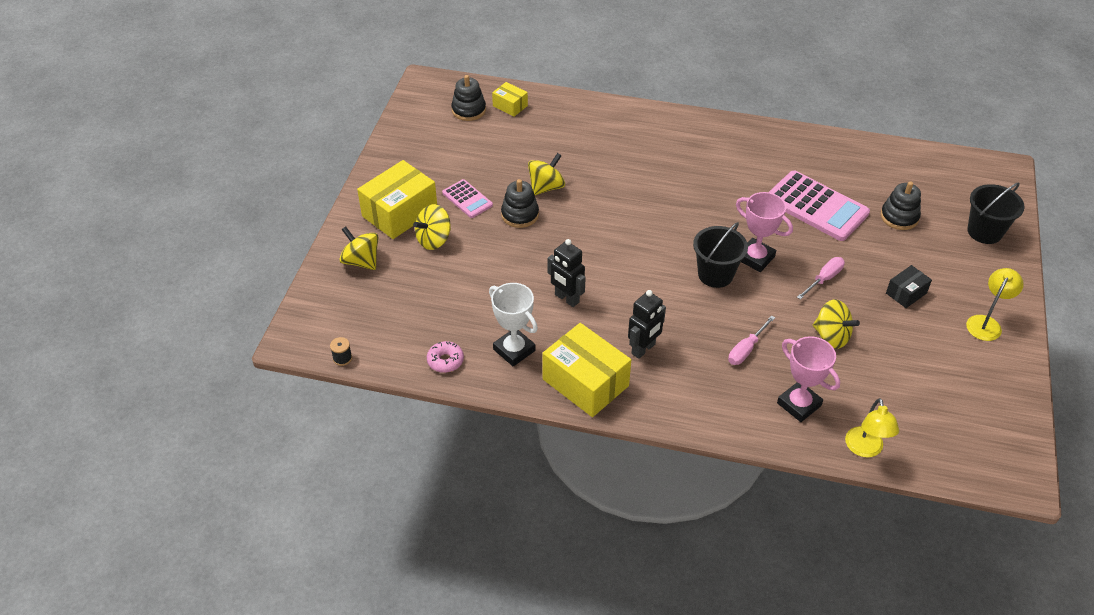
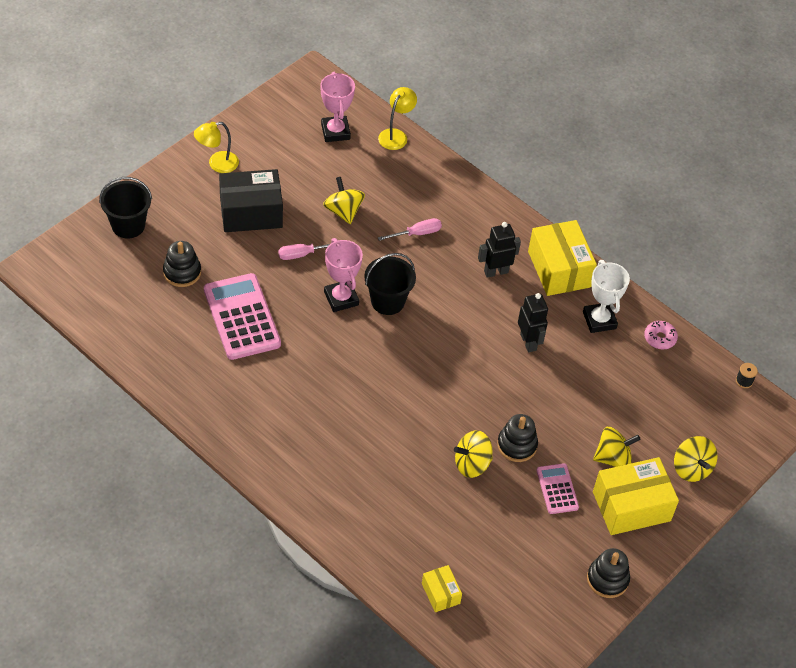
camera: 155 degrees left, 5 degrees up
black stacking toy [451,75,486,121] -> black stacking toy moved to [587,548,630,598]
pink trophy [777,336,840,422] -> pink trophy moved to [320,72,355,142]
black box [886,265,932,308] -> black box [219,169,283,232], size x1.96

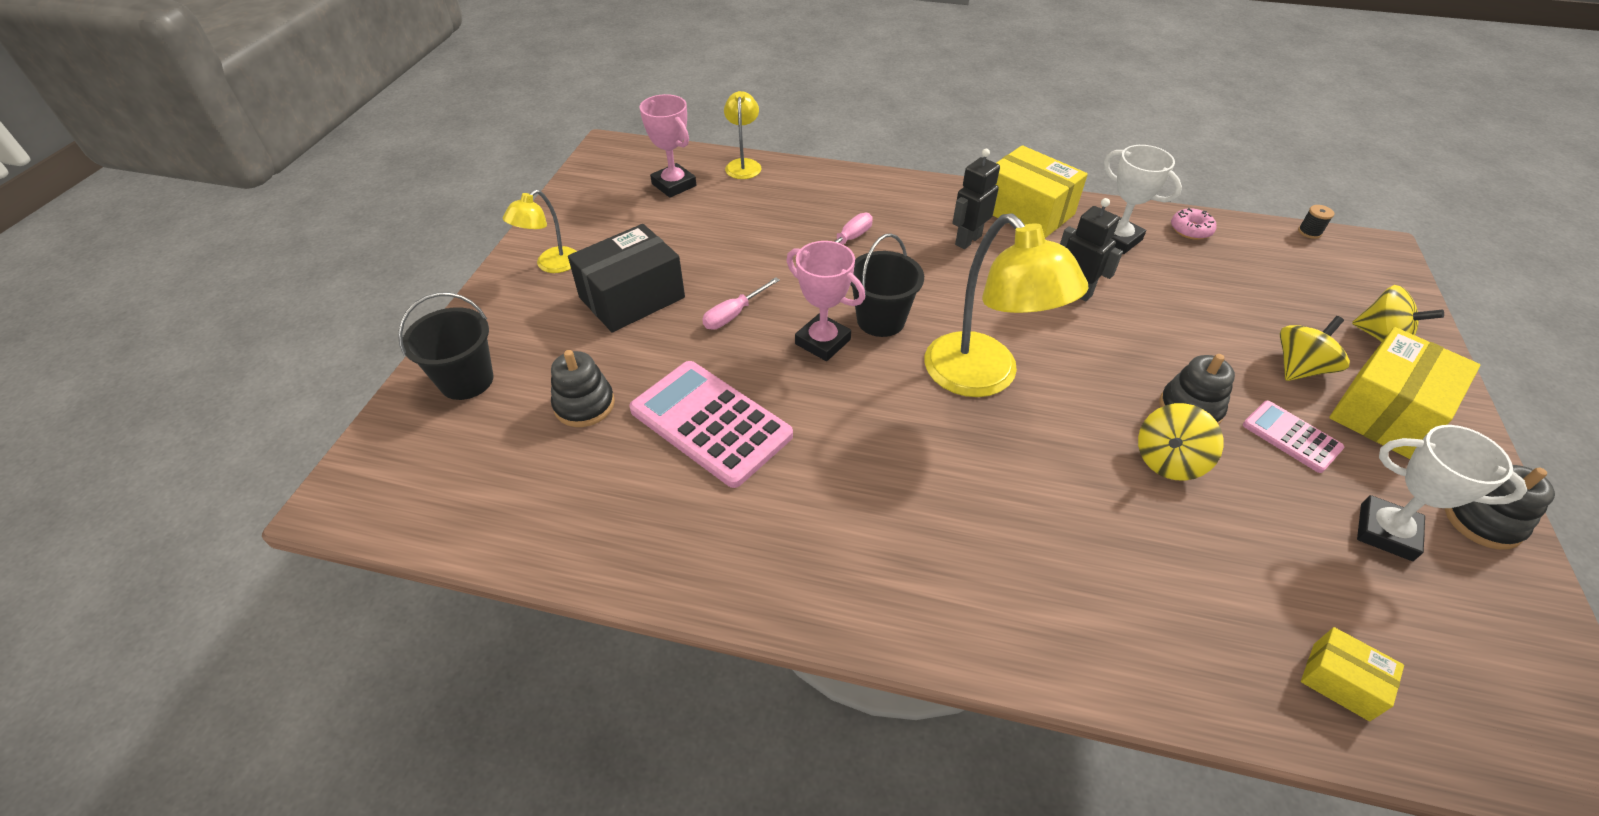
camera: 25 degrees left, 5 degrees down
yellow spinning top [323,177,365,224] -> none
none -> yellow lamp [925,214,1088,397]
none -> white trophy [1357,425,1527,561]

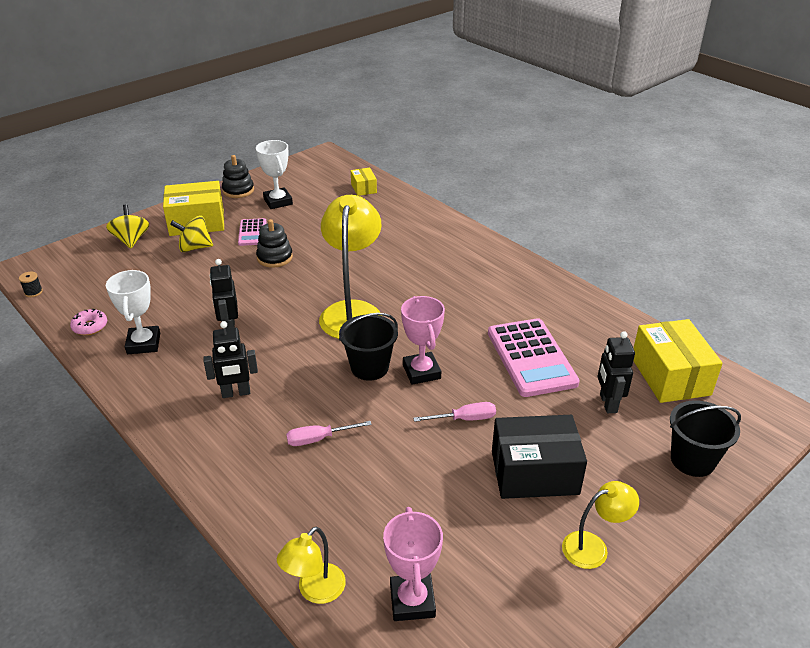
camera: 145 degrees left, 10 degrees down
black stacking toy [551,350,615,427] -> black robot [598,331,635,413]
yellow box [993,145,1088,238] -> yellow box moved to [633,319,723,403]
yellow spinning top [1138,403,1224,481] -> none

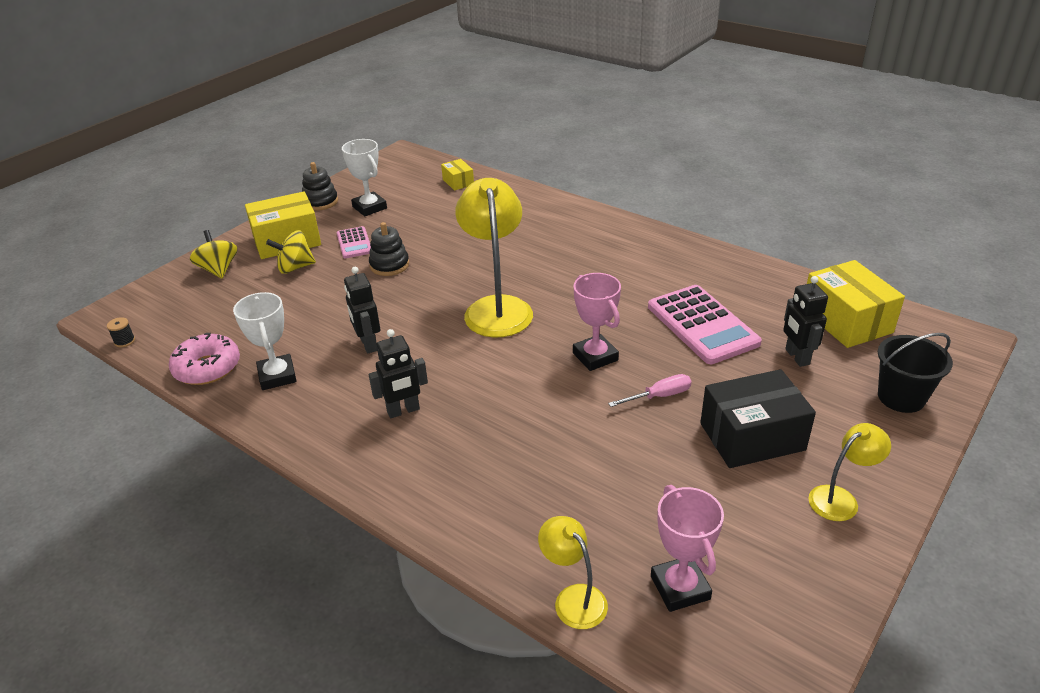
camera: 10 degrees left, 0 degrees up
pink donut [70,309,107,335] -> pink donut [169,333,240,385], size x1.68
yellow lamp [277,527,346,604] -> yellow lamp turned 120 degrees clockwise [538,516,608,629]
pink screwdriver [286,421,372,446] -> none
black bucket [339,313,398,381] -> none

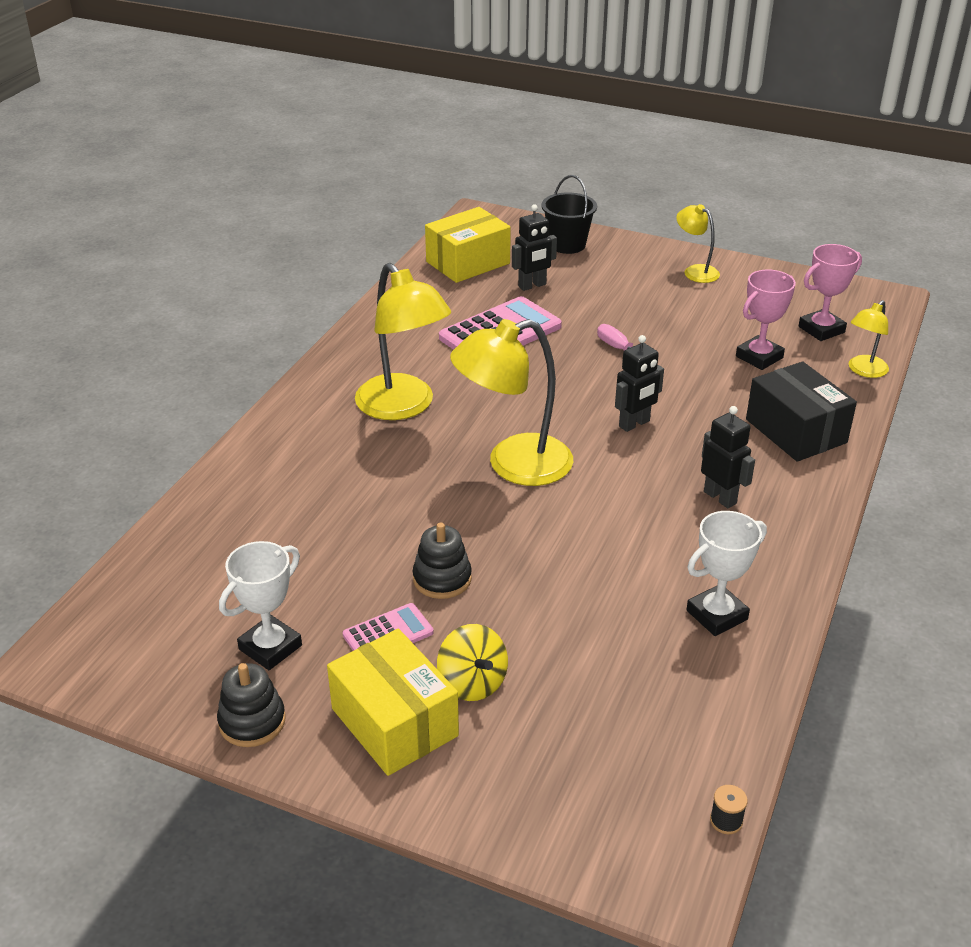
camera: 105 degrees left, 0 degrees up
pink donut [169,333,240,385] -> none
yellow spinning top [190,230,237,279] -> none
black robot [344,267,380,353] -> black robot moved to [615,335,664,432]
yellow box [441,159,474,191] -> none
pink trophy [573,273,621,371] -> pink trophy moved to [736,269,796,370]
black box [700,369,816,468] -> black box moved to [746,362,857,462]
none -> yellow lamp [355,263,451,420]

